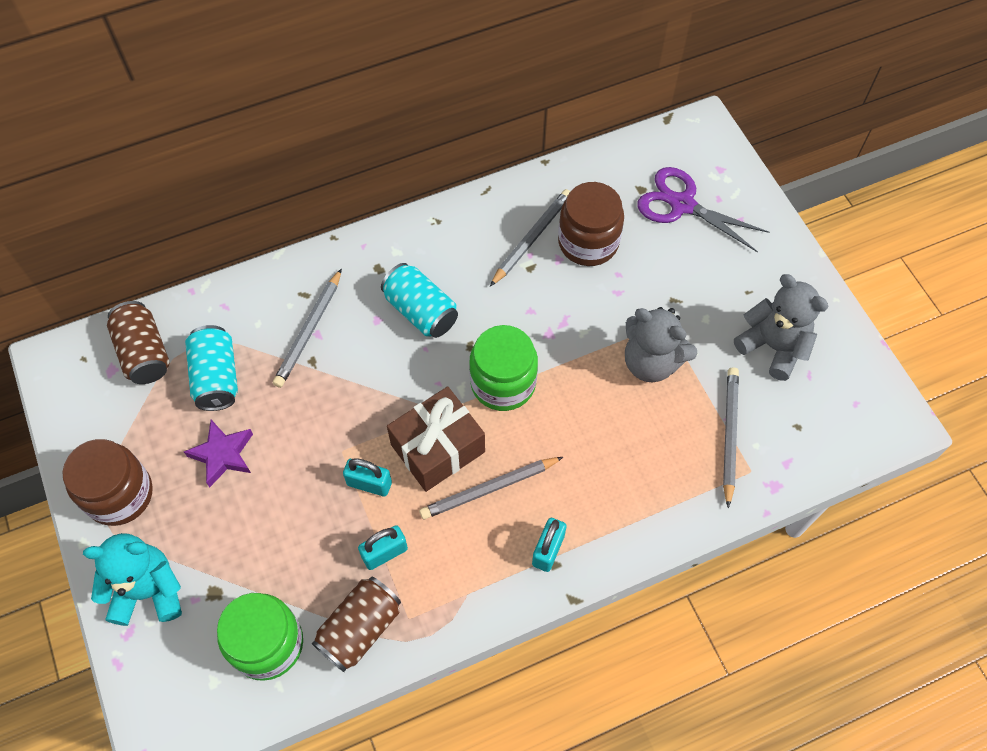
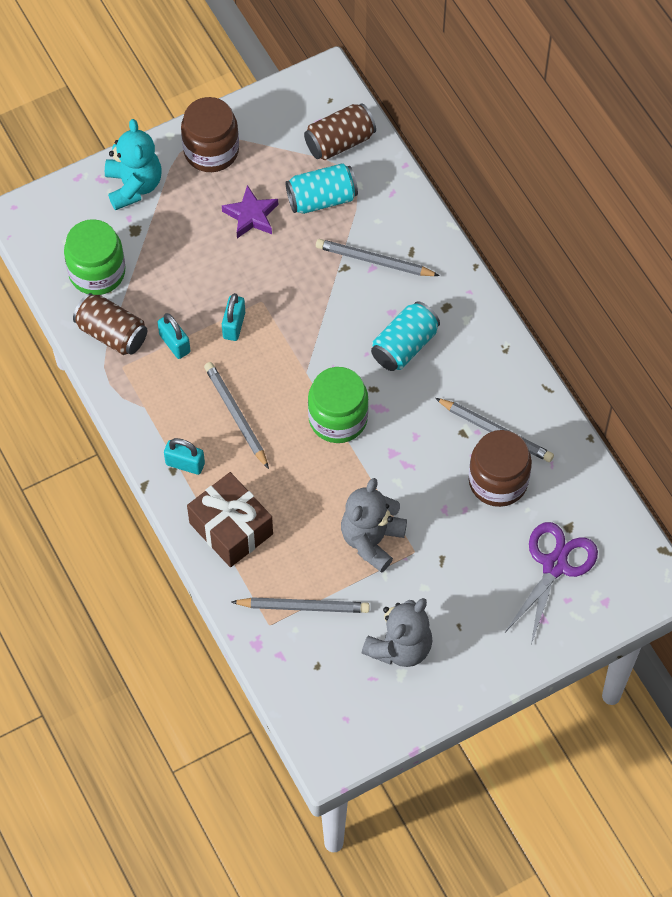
camera: 85 degrees right, 0 degrees up
brown gift [387,386,485,492] -> brown gift moved to [187,472,273,567]

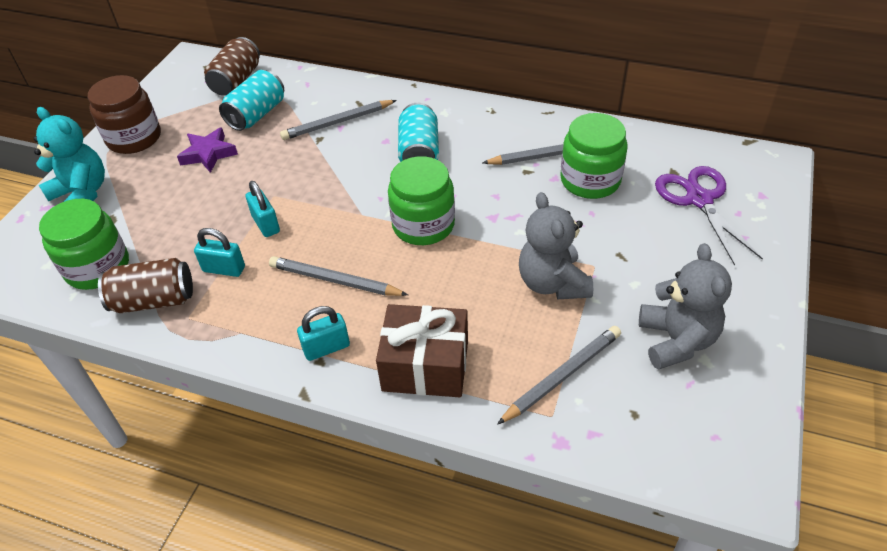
camera: 40 degrees left, 15 degrees down
brown jar [469,430,532,507] -> green jar [560,113,628,199]

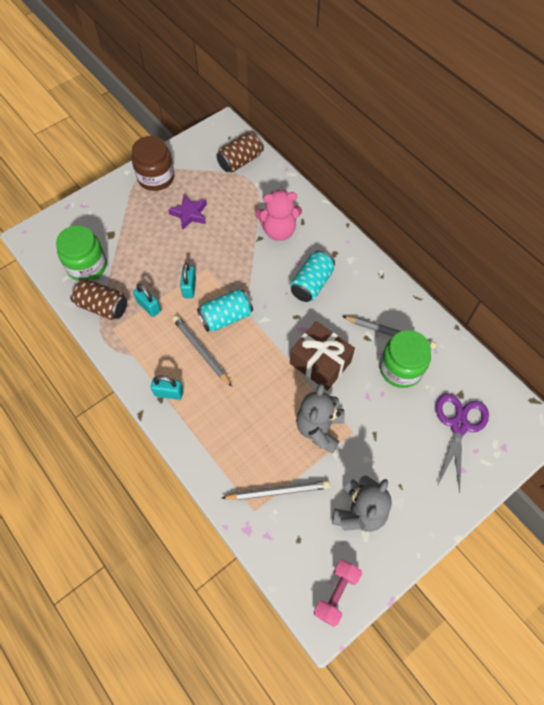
camera: 30 degrees right, 15 degrees up
turquoise teddy bear [34,107,105,202] -> none
turquoise can [219,70,284,131] -> turquoise can moved to [197,289,253,332]
grey pencil [280,100,397,140] -> pink teddy bear [255,190,302,241]
brown gift [376,304,468,397] -> brown gift moved to [290,321,355,390]
green jar [388,156,455,245] -> none
none -> pink dumbbell [314,559,362,627]

